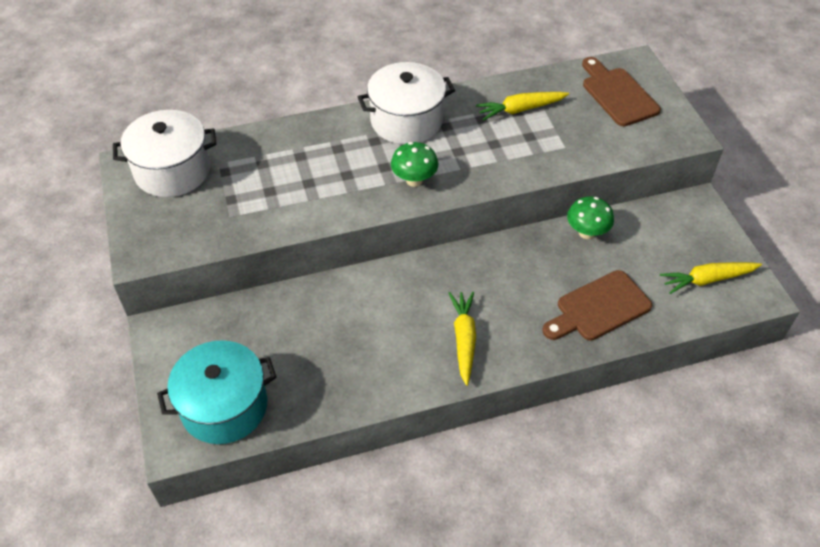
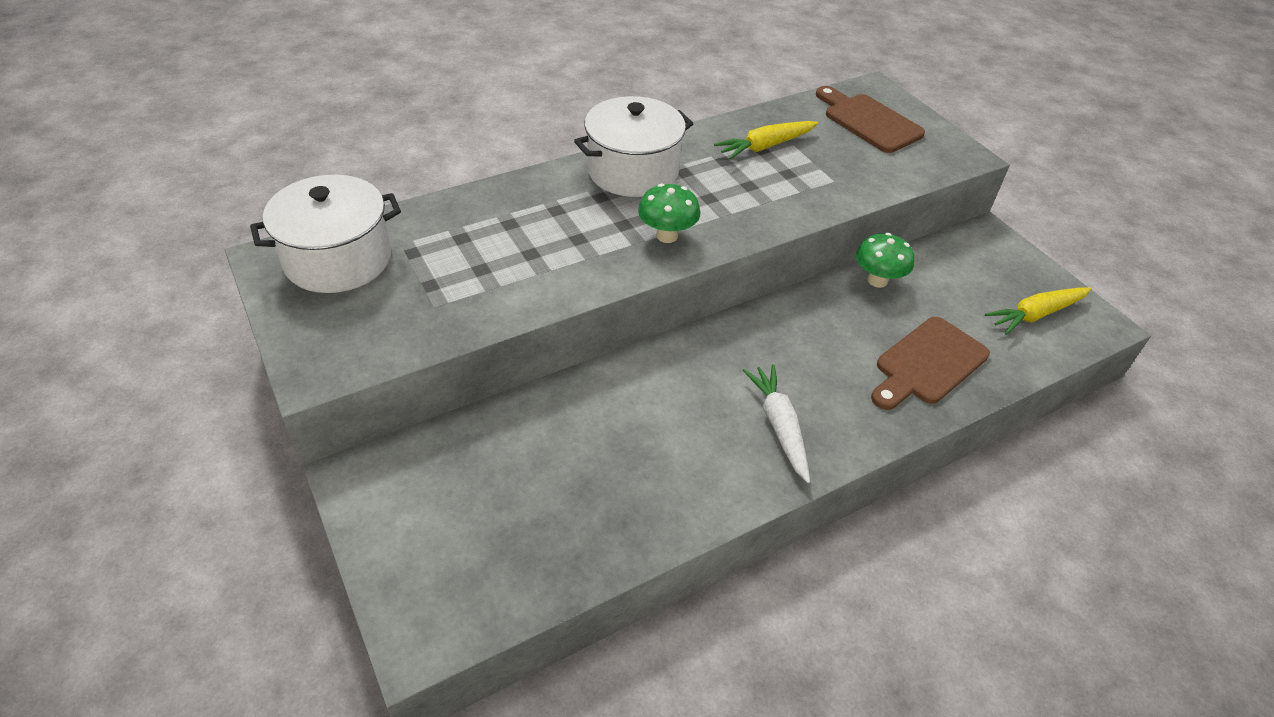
camera: 15 degrees left, 5 degrees down
turquoise pot [157,340,276,444] -> none
yellow carrot [449,292,476,386] -> white carrot [743,364,810,483]

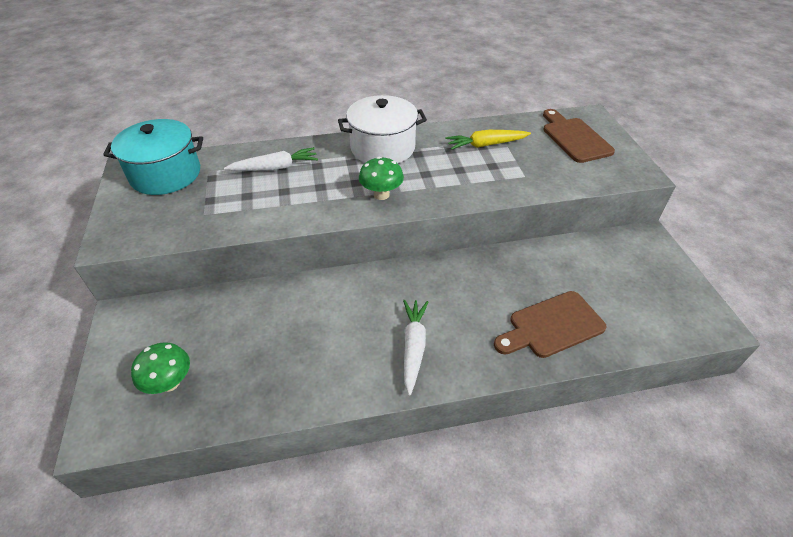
camera: 20 degrees right, 0 degrees up
white pot [250,175,401,293] -> turquoise pot [103,119,203,195]
green mushroom [856,233,914,288] -> green mushroom moved to [131,342,190,394]
yellow carrot [985,288,1091,335] -> none
none -> white carrot [224,147,318,171]

